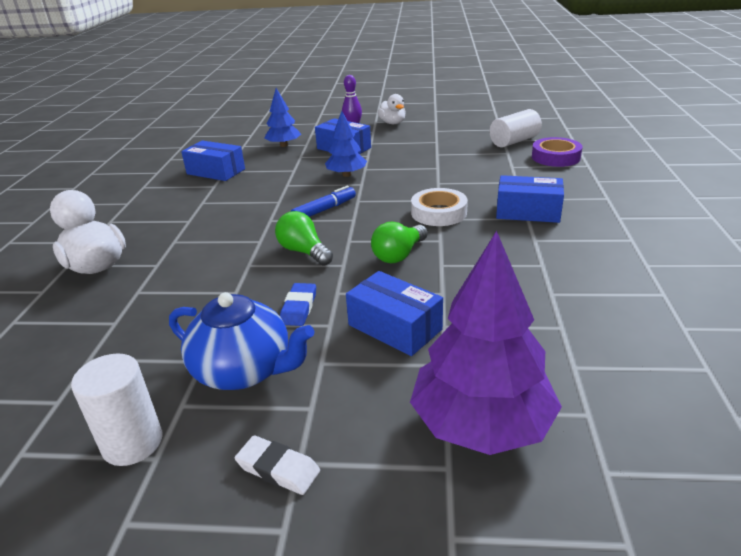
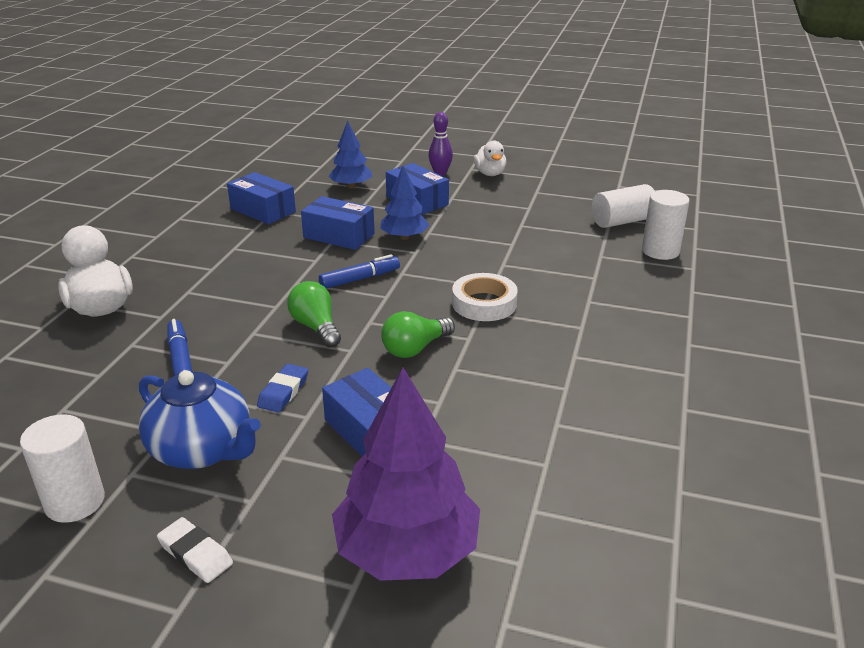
camera: 10 degrees right, 0 degrees up
blue box [496,175,564,223] -> blue box moved to [301,196,375,250]
purple tape [532,137,583,167] -> white cylinder [642,190,690,260]
none -> blue marker [167,319,192,376]

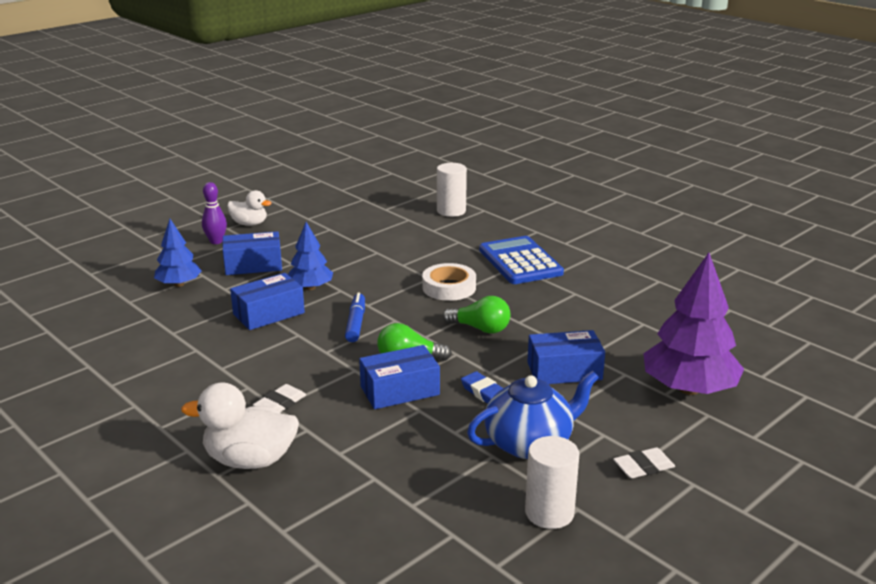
camera: 60 degrees left, 5 degrees down
blue marker [167,319,192,376] -> none
blue box [227,172,296,224] -> blue box moved to [359,345,440,409]
green light bulb [381,311,455,358] -> green light bulb turned 60 degrees counterclockwise [443,296,510,334]
white cylinder [592,184,655,228] -> none
none -> white eraser [253,384,306,412]
none -> blue calculator [479,236,564,284]

